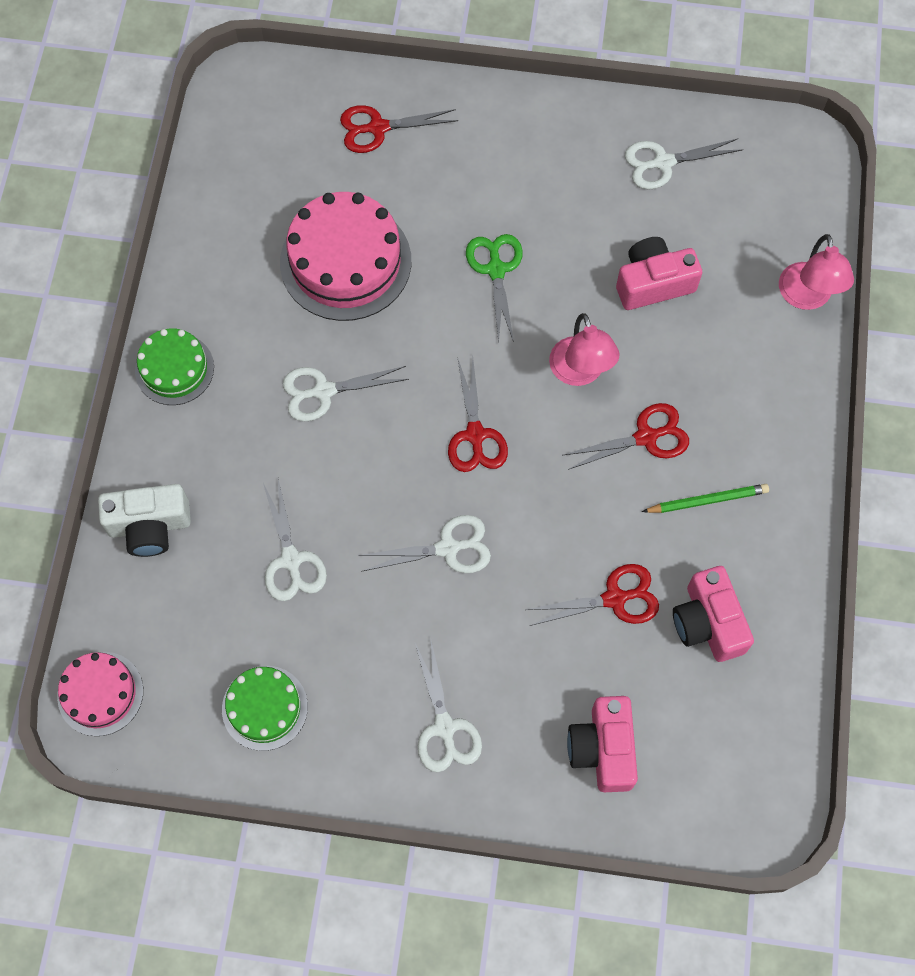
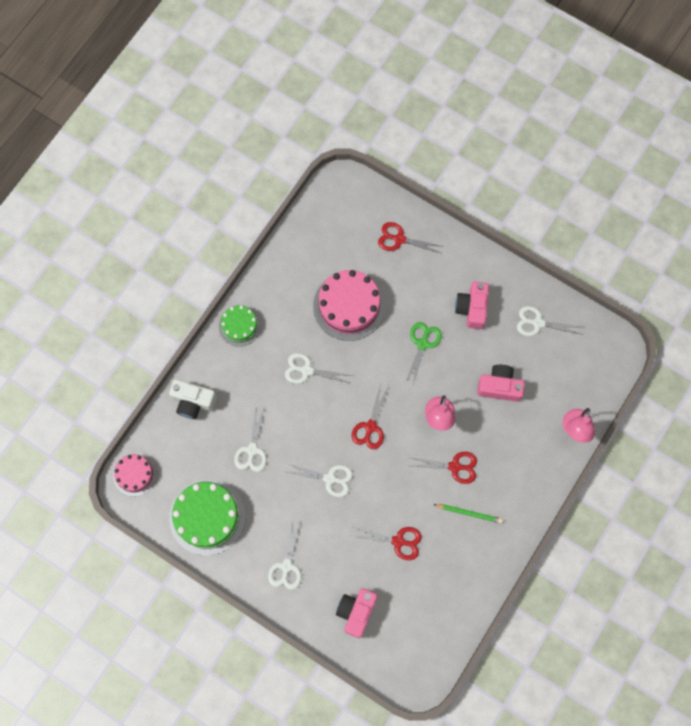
camera: 25 degrees right, 5 degrees up
green cake [222,666,308,751] -> green cake [169,479,246,556], size x1.72
pink camera [673,566,754,662] -> pink camera moved to [455,281,489,329]

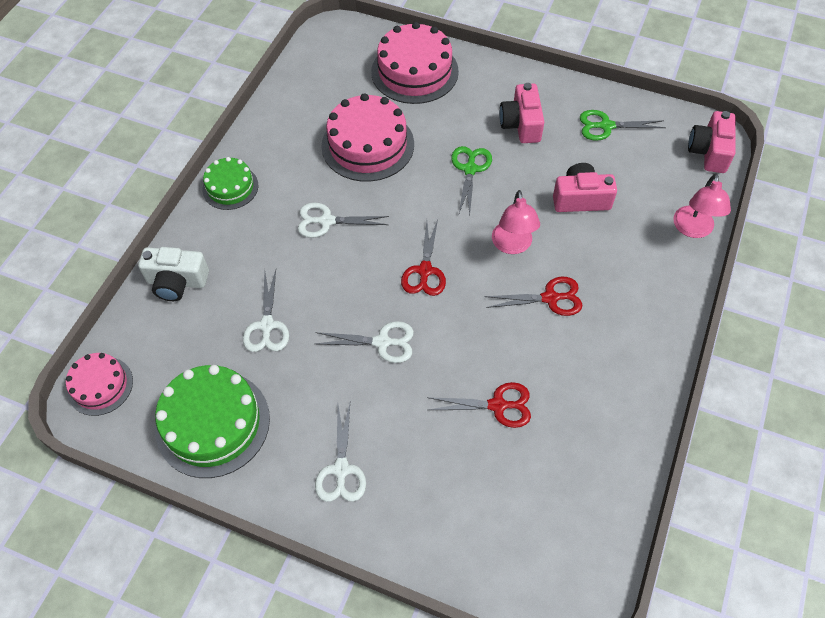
camera: 10 degrees left, 15 degrees down
pink camera [336,588,378,638] -> pink camera moved to [688,111,736,173]
red scissors [378,222,444,253] -> pink cake [371,22,459,104]
green pencil [433,504,503,523] -> none
white scissors [517,306,584,336] -> green scissors [580,110,666,141]

